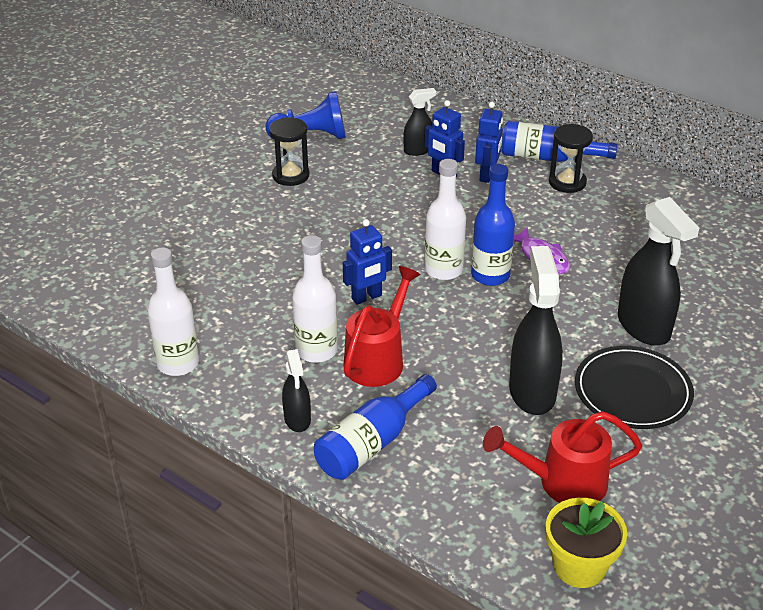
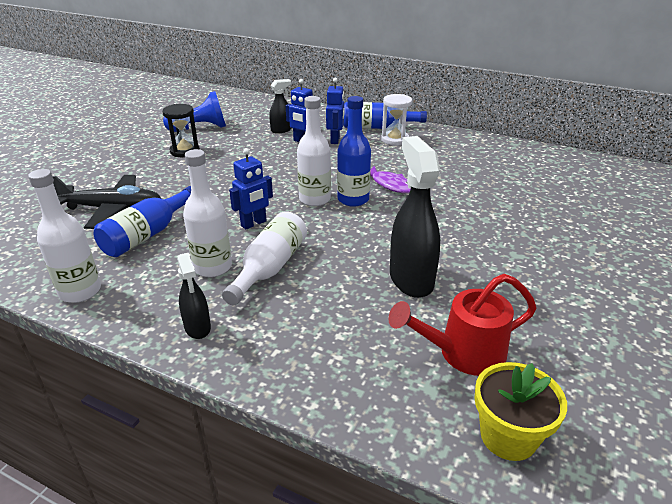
camera: 10 degrees left, 5 degrees down
blue bottle [314,374,437,480] -> blue bottle moved to [93,186,191,257]
red watering can [344,266,421,387] -> white bottle [222,212,307,305]
black hourglass [549,124,593,193] -> white hourglass [381,94,412,145]
black plate [575,346,694,429] -> none
black spray bottle [618,197,699,346] -> none
none -> black plane [53,175,161,229]

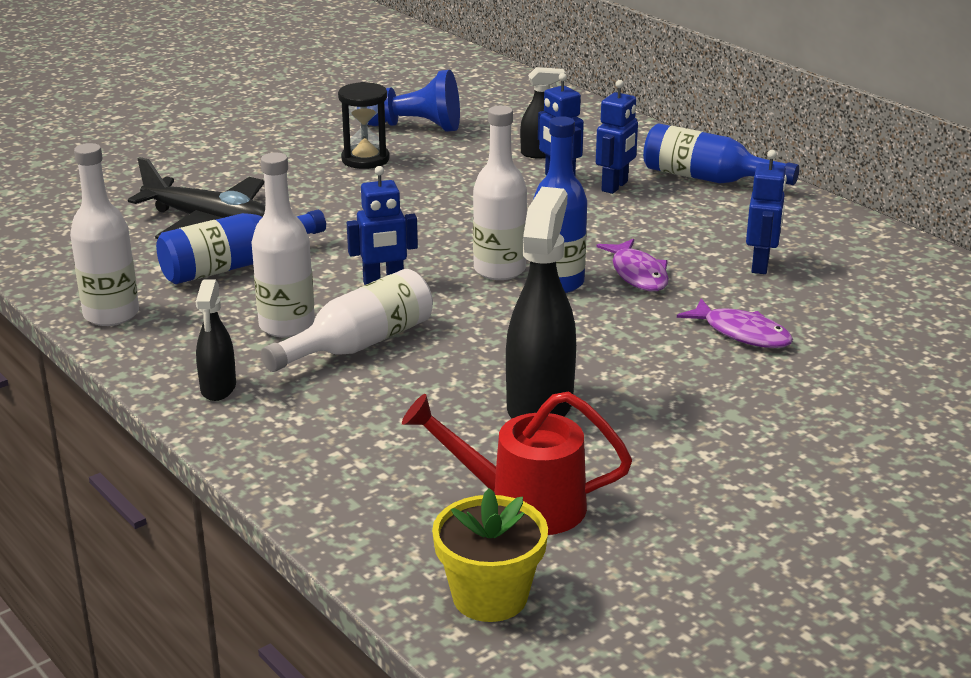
camera: 25 degrees right, 5 degrees down
white hourglass [381,94,412,145] -> none
none -> purple fish [677,299,793,348]
none -> blue robot [746,150,787,274]

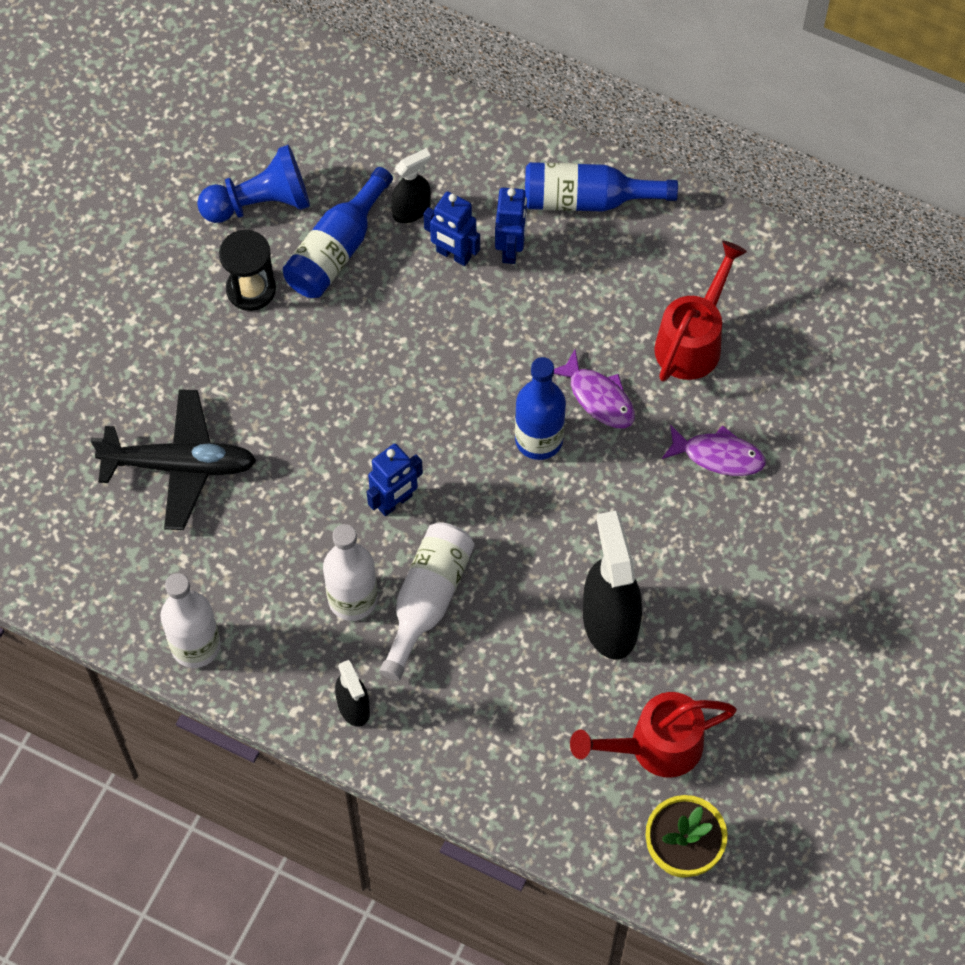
camera: 25 degrees left, 35 degrees up
blue bottle [156,210,326,284] -> blue bottle moved to [283,167,393,298]
white bottle [473,106,527,280] -> none
blue robot [746,150,787,274] -> red watering can [654,241,747,382]

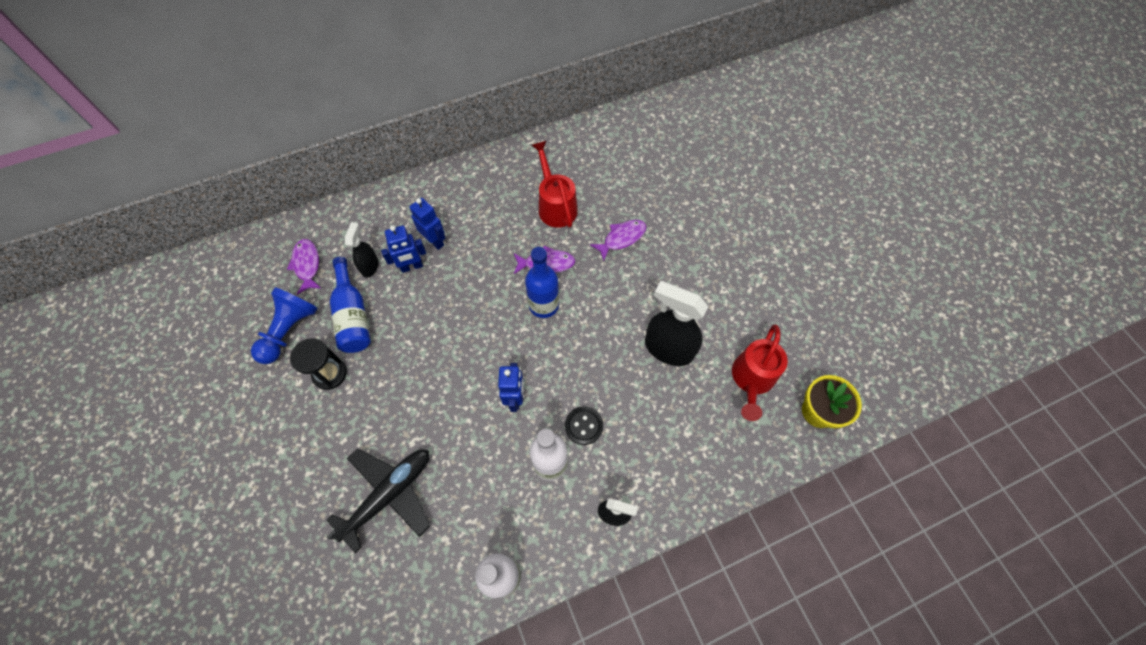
camera: 50 degrees left, 0 degrees up
white bottle [379,522,475,681] -> black button [565,406,603,445]
blue bottle [525,162,678,212] -> none
none -> purple fish [287,239,322,294]

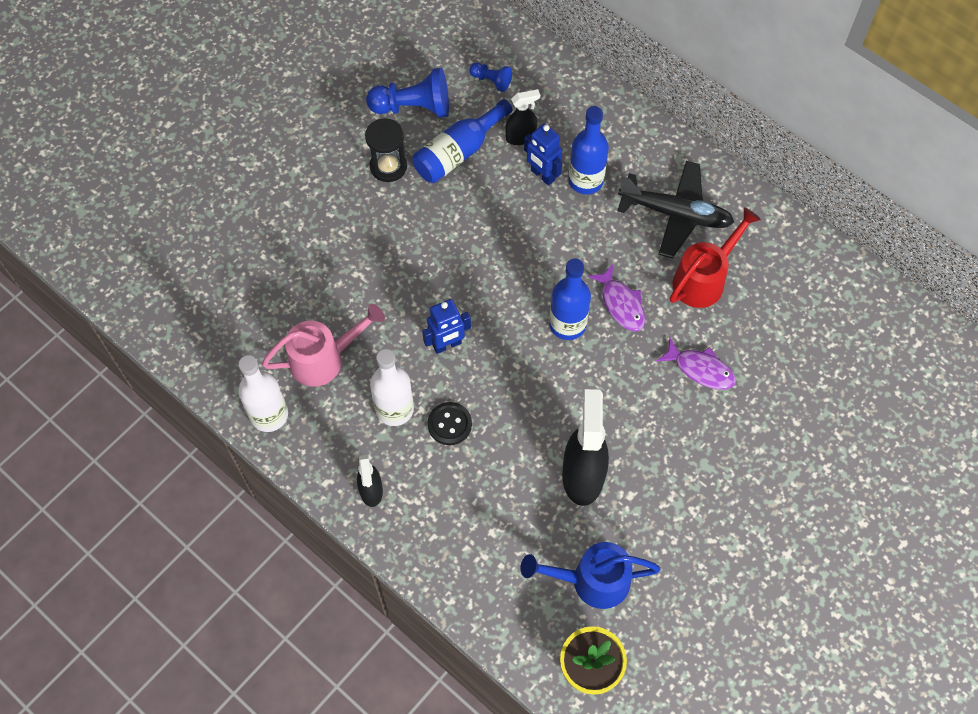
camera: 65 degrees right, 0 degrees up
purple fish [287,239,322,294] -> blue pawn [469,63,512,92]
black plane [326,448,430,553] -> black plane moved to [617,161,734,258]
blue robot [409,198,445,250] -> blue bottle [568,106,609,194]
red watering can [732,325,788,421] -> blue watering can [521,542,661,609]
none -> pink watering can [262,304,385,387]

